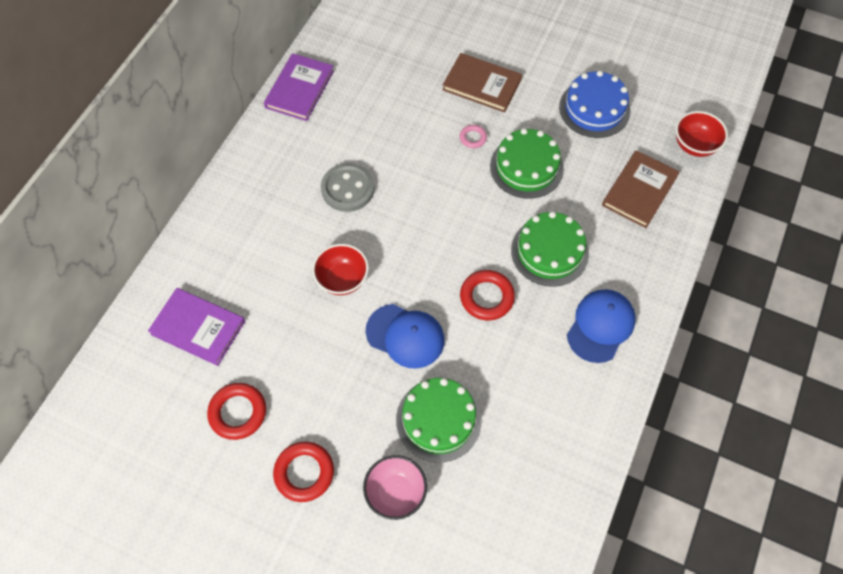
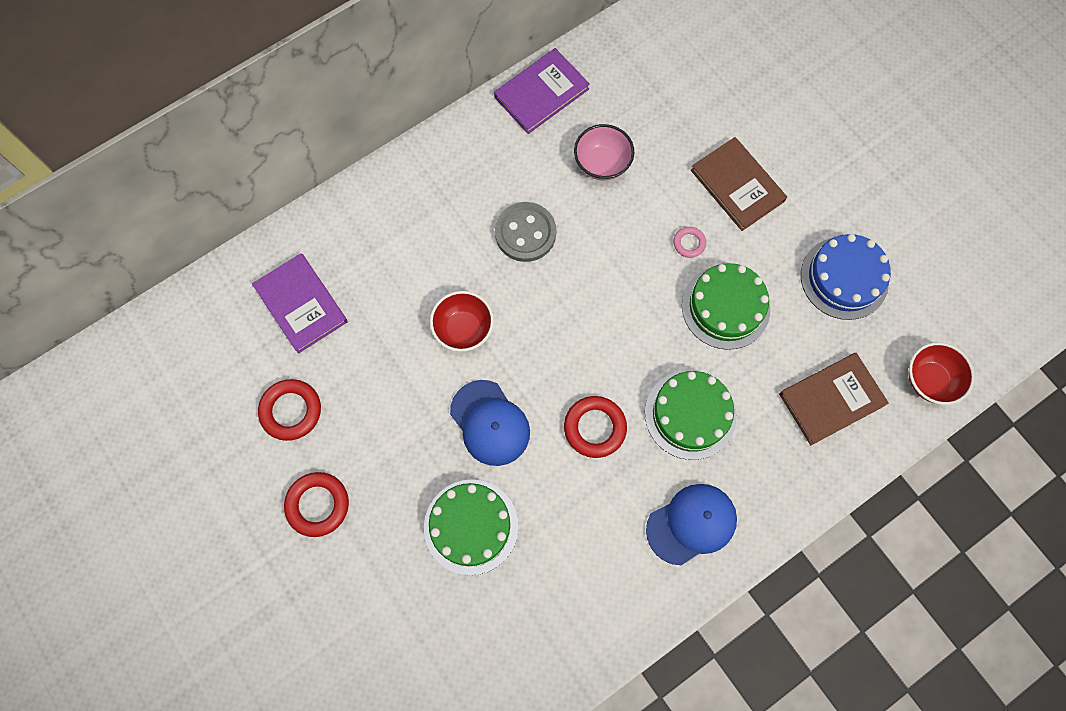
camera: 30 degrees right, 10 degrees up
pink bowl [363,455,427,520] -> pink bowl moved to [574,124,634,180]

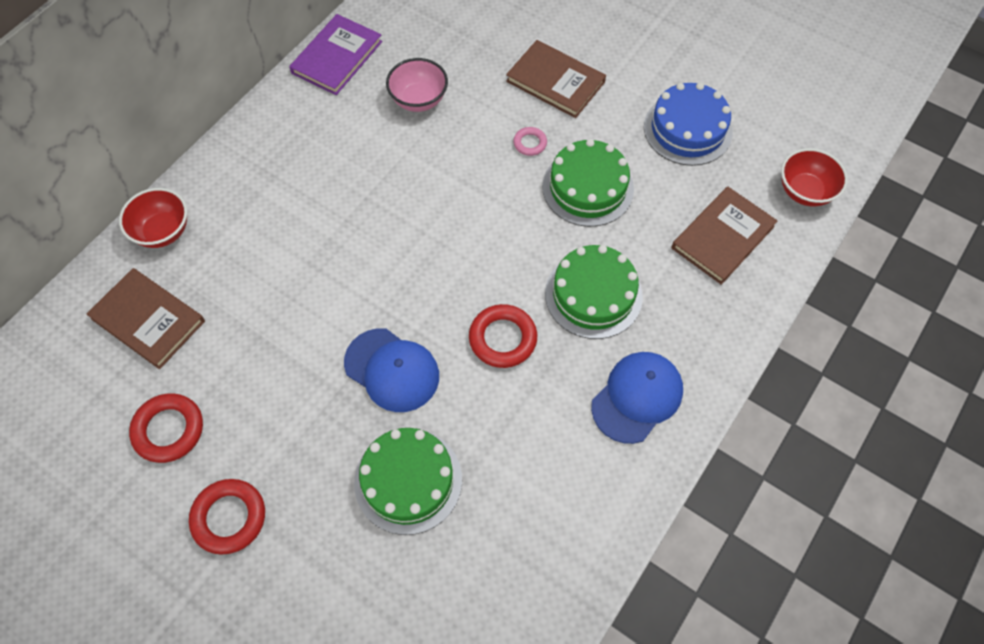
camera: 20 degrees left, 10 degrees down
purple book [252,253,348,354] -> brown book [87,268,205,369]
red bowl [430,291,494,352] -> red bowl moved to [119,188,187,248]
grey button [495,202,556,262] -> none

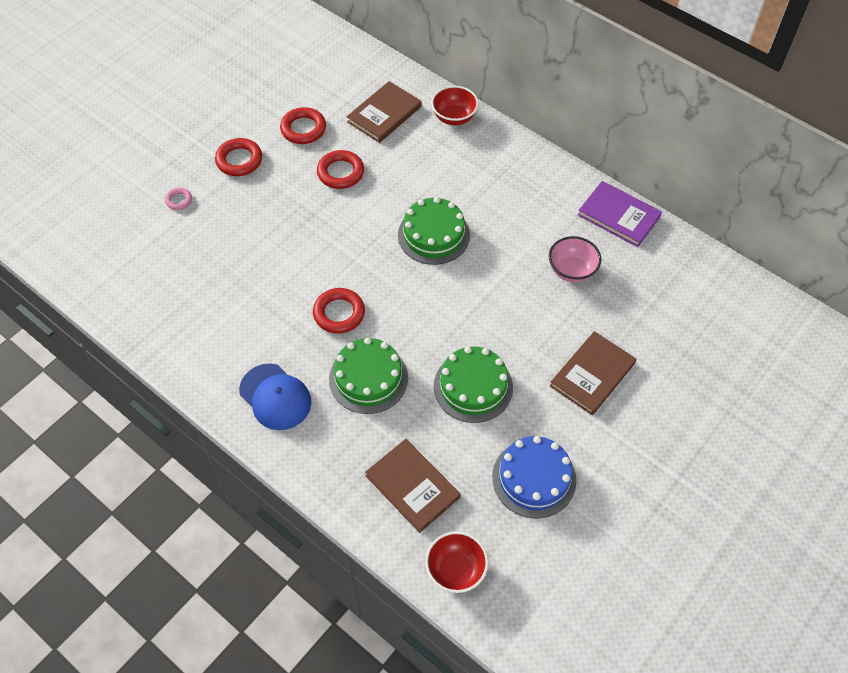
camera: 95 degrees right, 5 degrees down
blue cap [344,328,439,412] -> none
green cake [354,428,462,535] -> green cake moved to [398,197,470,265]
pink ring [513,127,547,156] -> pink ring moved to [165,188,192,210]
none -> red ring [317,150,364,189]

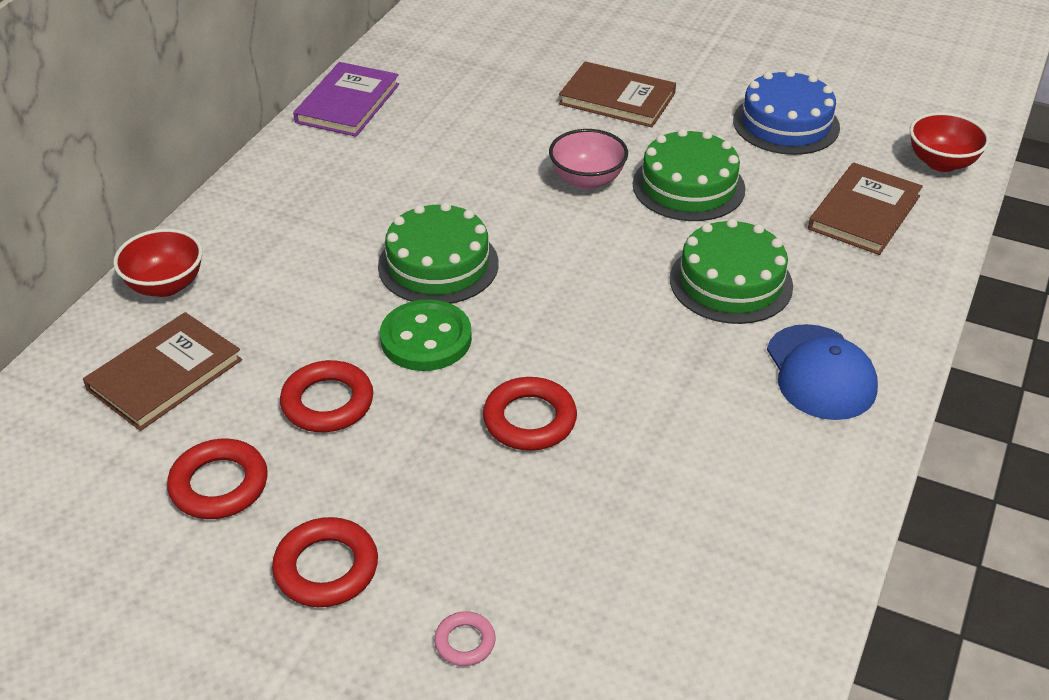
camera: 105 degrees left, 15 degrees down
blue cap [239,363,311,430] -> blue cap turned 135 degrees clockwise [767,324,878,420]
red ring [313,288,365,334] -> red ring moved to [483,377,577,451]
brown book [347,81,421,143] -> brown book turned 75 degrees counterclockwise [83,312,242,431]
pink bowl [549,236,601,283] -> pink bowl moved to [549,129,628,190]
none -> green button [380,299,472,371]

